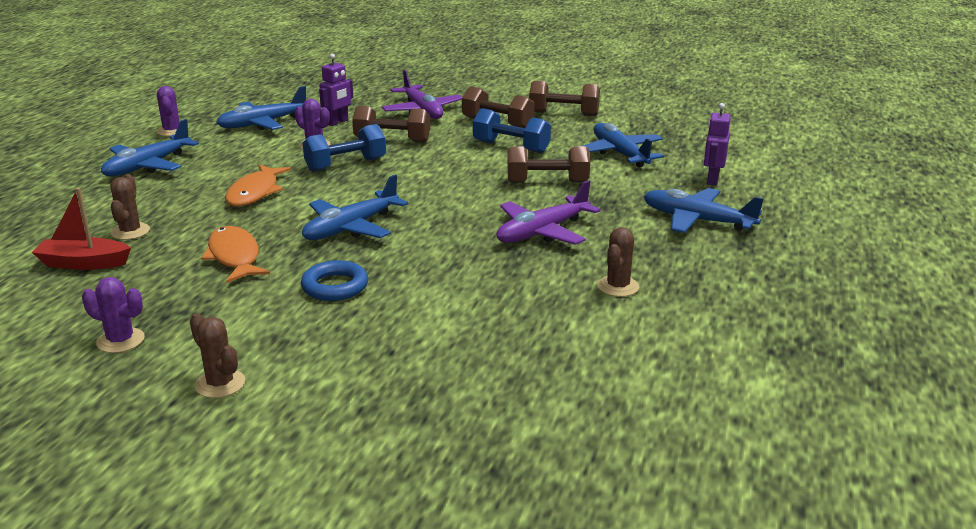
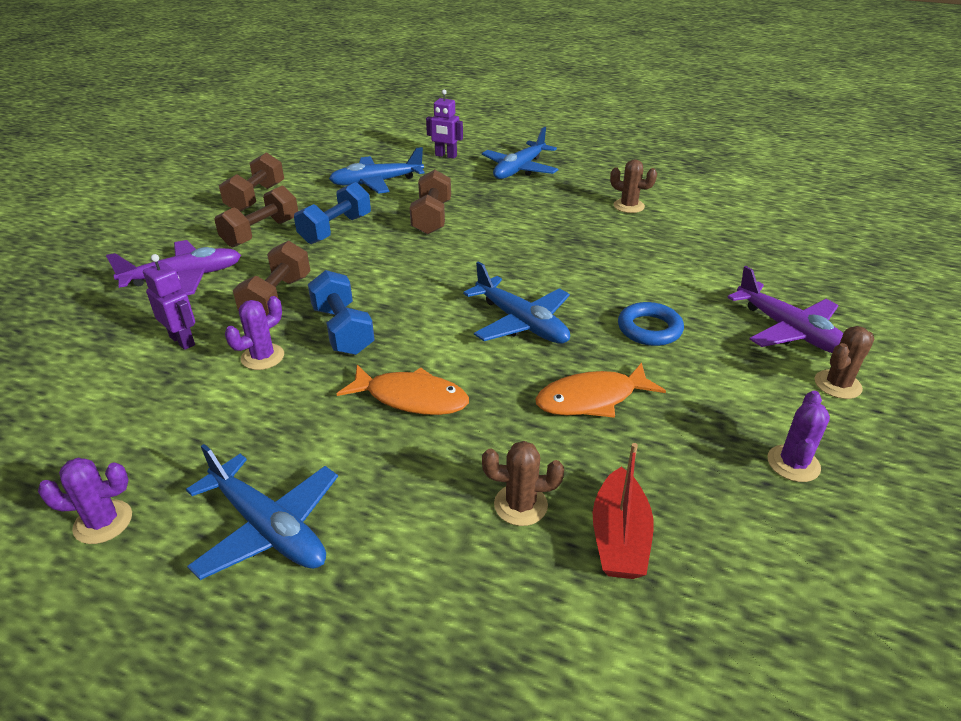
camera: 85 degrees left, 10 degrees up
blue plane [216,86,306,130] -> none
purple plane [496,180,601,245] -> purple plane moved to [727,266,843,353]

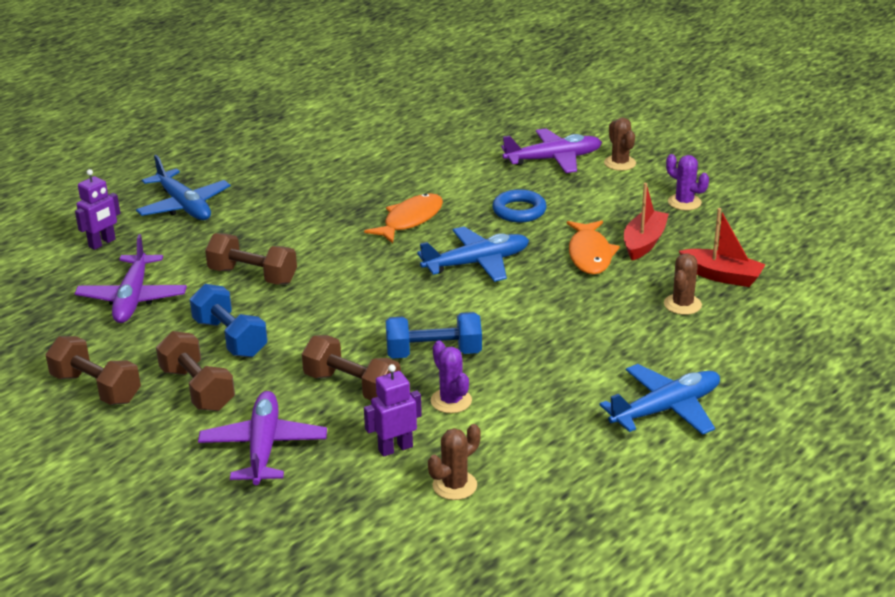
camera: 70 degrees left, 5 degrees down
purple cactus [38,458,132,544] -> none
blue plane [329,147,425,194] -> purple plane [75,234,187,323]
orange fish [337,365,469,415] -> orange fish moved to [364,193,443,243]
brown cactus [610,159,657,213] -> brown cactus moved to [428,424,481,500]
none -> red boat [624,183,669,260]

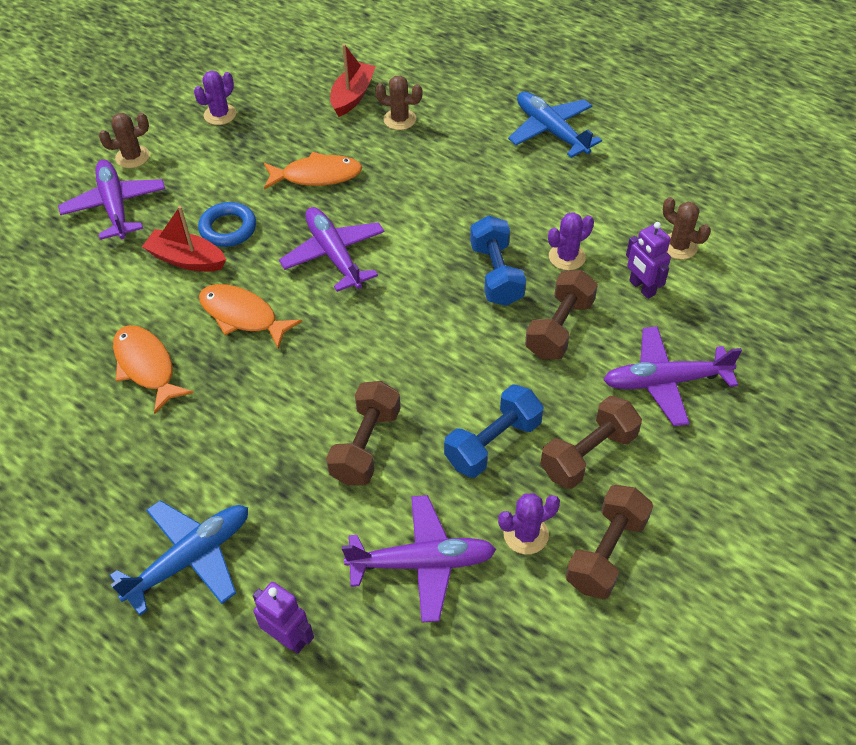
camera: 95 degrees left, 20 degrees up
blue plane [417,226,529,282] -> purple plane [279,207,385,292]
red boat [624,183,669,260] -> red boat moved to [142,206,226,271]
none -> orange fish [113,325,194,414]
none -> purple cactus [498,493,560,554]

